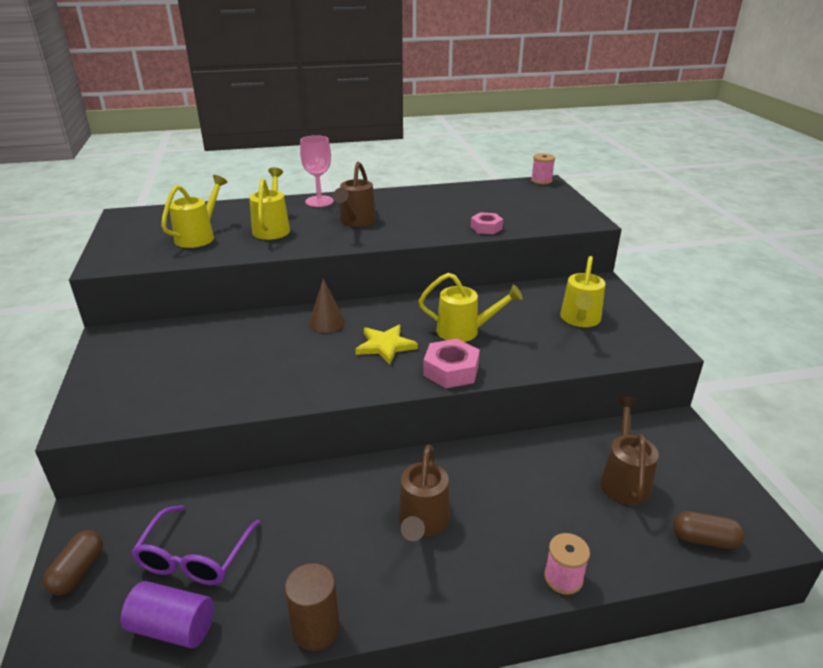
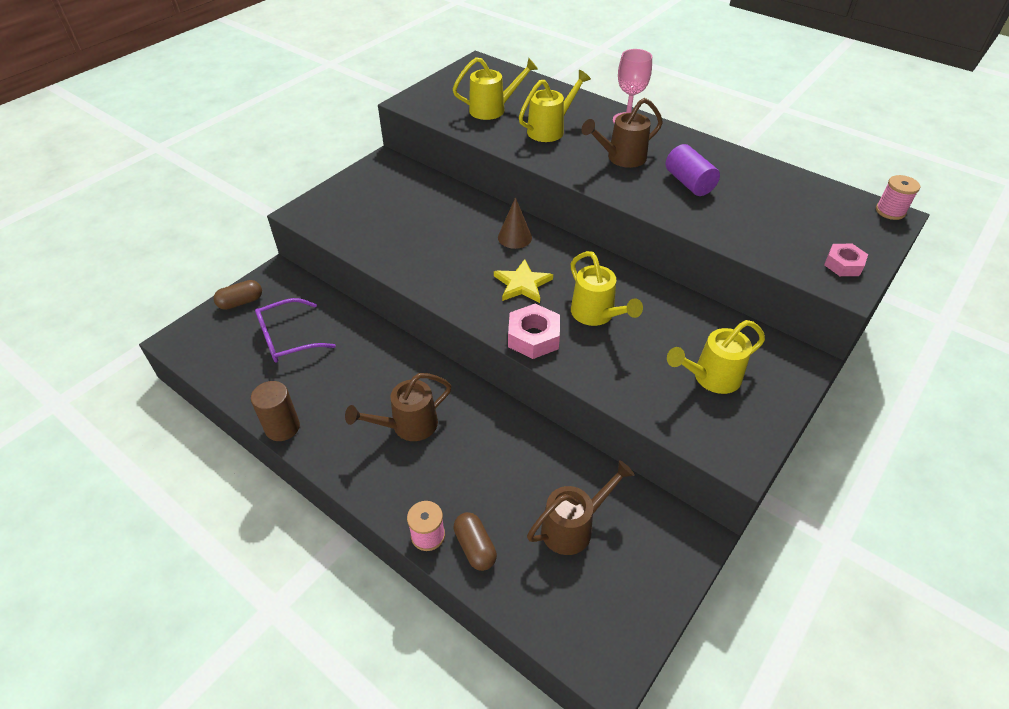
camera: 50 degrees right, 15 degrees up
purple cylinder [121,581,214,649] -> purple cylinder moved to [666,144,720,196]
pink nut [471,212,503,234] -> pink nut moved to [824,244,868,276]
brown capsule [673,511,745,549] -> brown capsule moved to [454,512,497,571]

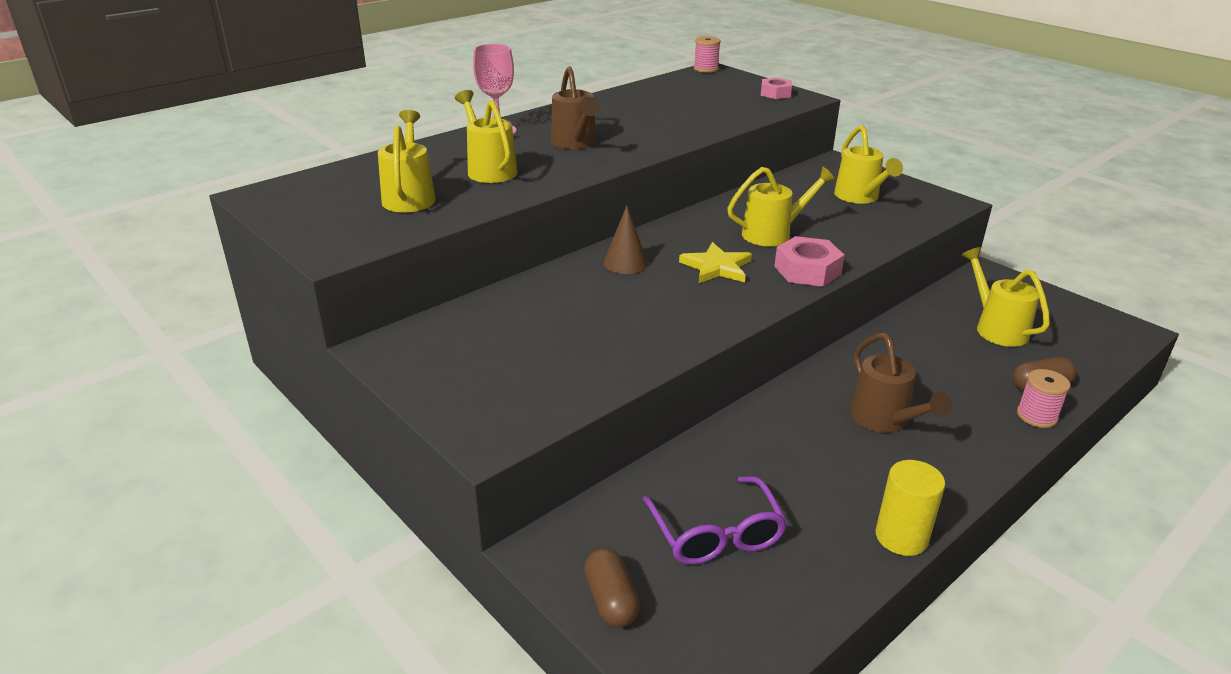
camera: 80 degrees left, 15 degrees down
brown cylinder [251,381,300,441] -> yellow cylinder [876,460,945,556]
brown watering can [527,460,635,555] -> yellow watering can [962,247,1050,347]
purple cylinder [666,144,720,196] -> none

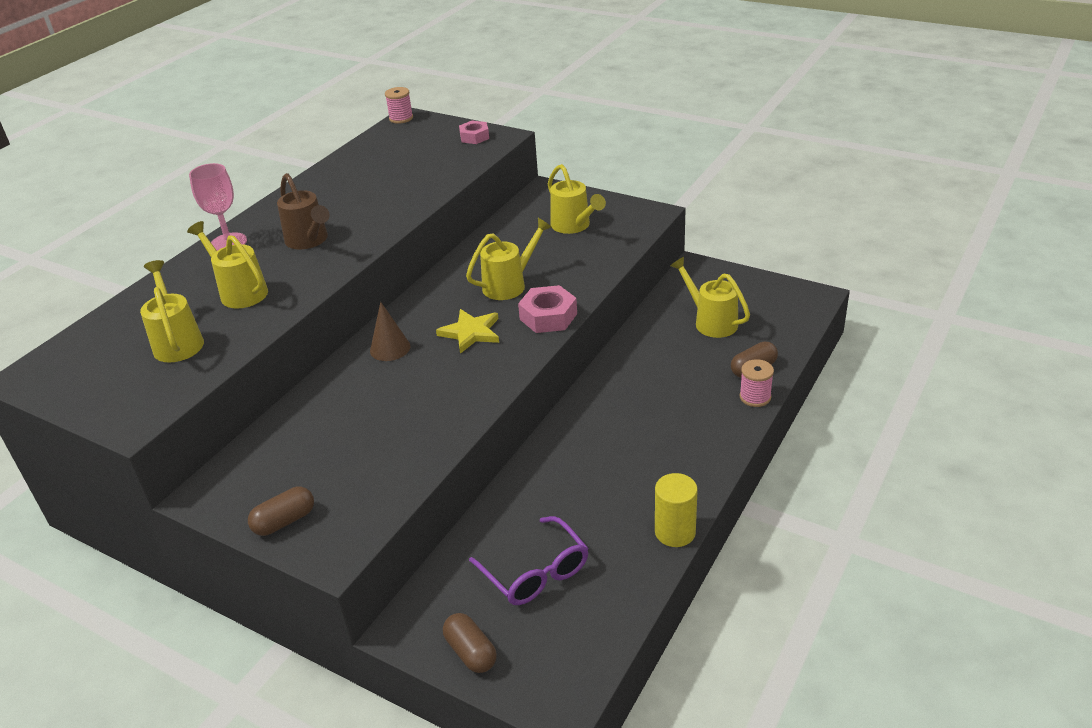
camera: 15 degrees left, 5 degrees up
brown watering can [850,333,952,433] -> none
none -> brown capsule [248,487,314,536]

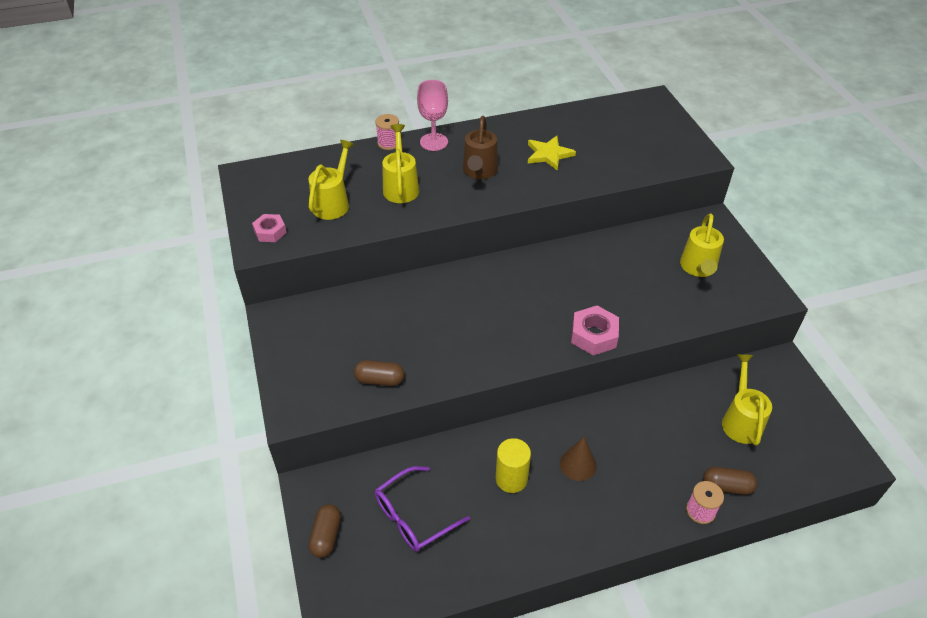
camera: 40 degrees right, 10 degrees up
brown capsule [248,487,314,536] -> brown capsule moved to [354,360,404,386]
brown cone [370,302,410,361] -> brown cone moved to [560,437,597,481]
pink spool [385,87,413,124] -> pink spool moved to [375,114,399,150]
yellow star [436,309,499,354] -> yellow star moved to [528,136,576,171]
pink nut [459,121,489,144] -> pink nut moved to [252,214,287,242]
yellow watering can [466,218,552,300] -> none
purple glasses [469,516,589,605] -> purple glasses turned 45 degrees clockwise [375,466,470,552]
yellow cylinder [655,473,698,547] -> yellow cylinder moved to [496,438,531,493]

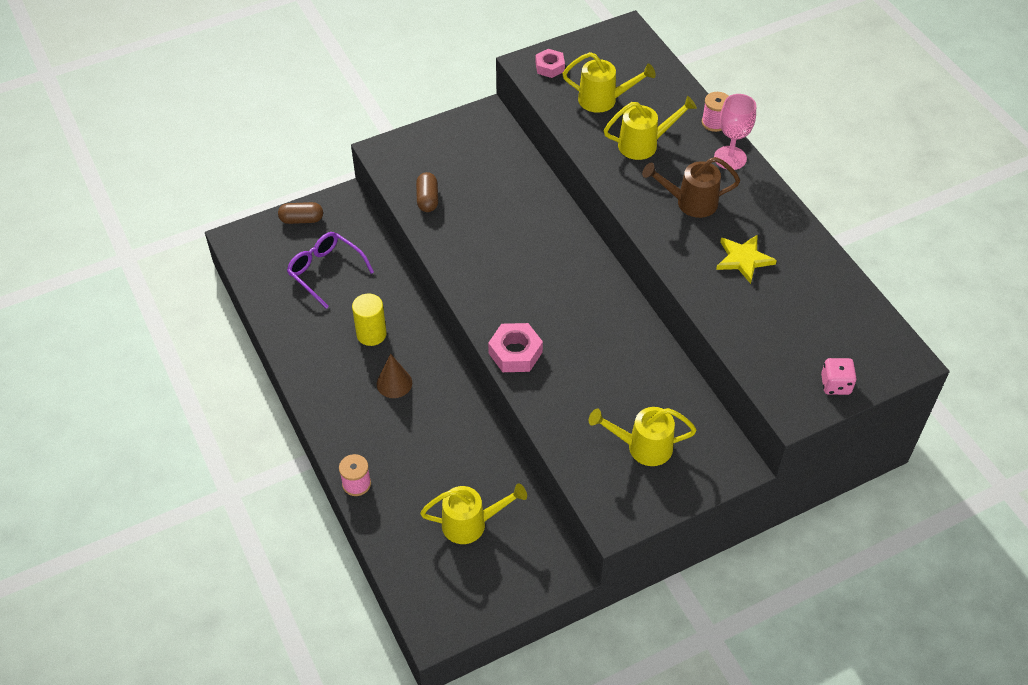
camera: 80 degrees right, 5 degrees up
brown capsule [703,467,757,495] -> none
none -> pink dice [821,358,857,395]

